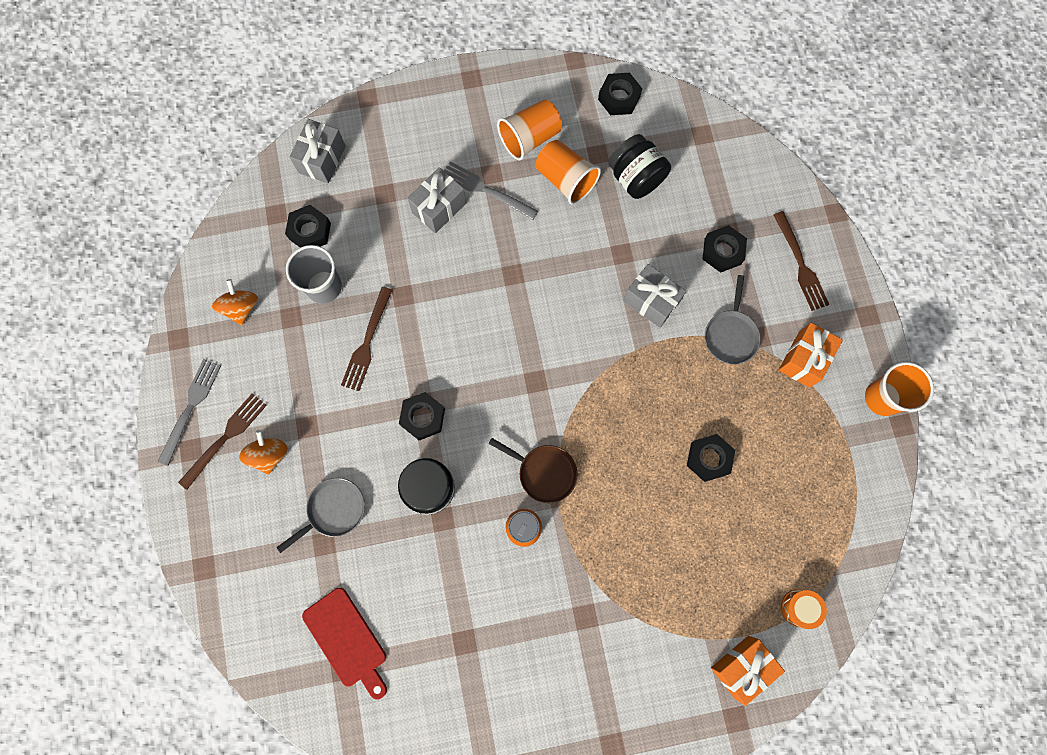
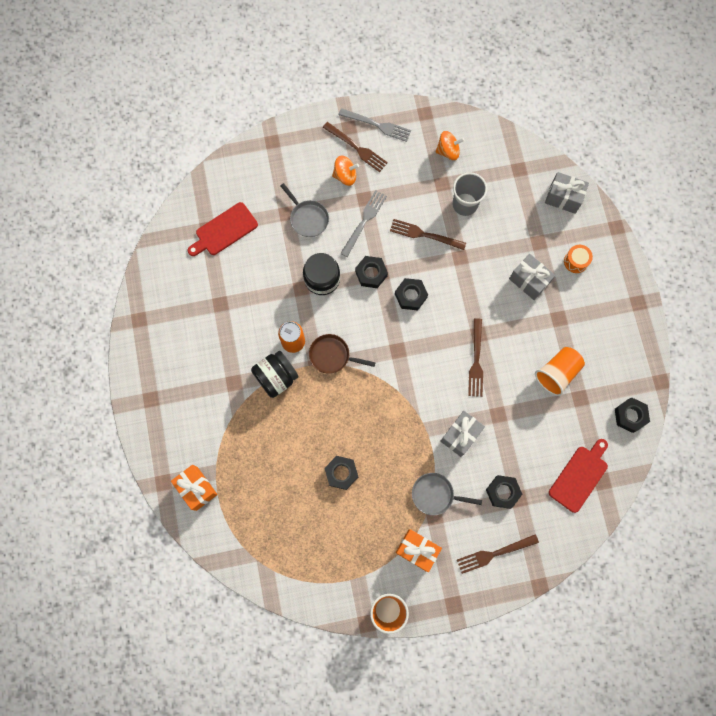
camera: 90 degrees right, 0 degrees up
black nut [285,205,331,247] -> black nut moved to [395,278,428,310]
grey fork [444,161,538,220] -> grey fork moved to [340,190,387,257]
brown pan [488,438,578,503] -> brown pan turned 75 degrees clockwise [309,334,376,374]
orange cup [497,99,562,160] -> none
black jar [608,134,671,199] -> black jar moved to [251,351,299,398]
orange drum [781,589,827,629] -> orange drum moved to [564,245,593,273]
none -> brown fork [468,318,483,397]
none -> red cutting board [549,439,608,513]

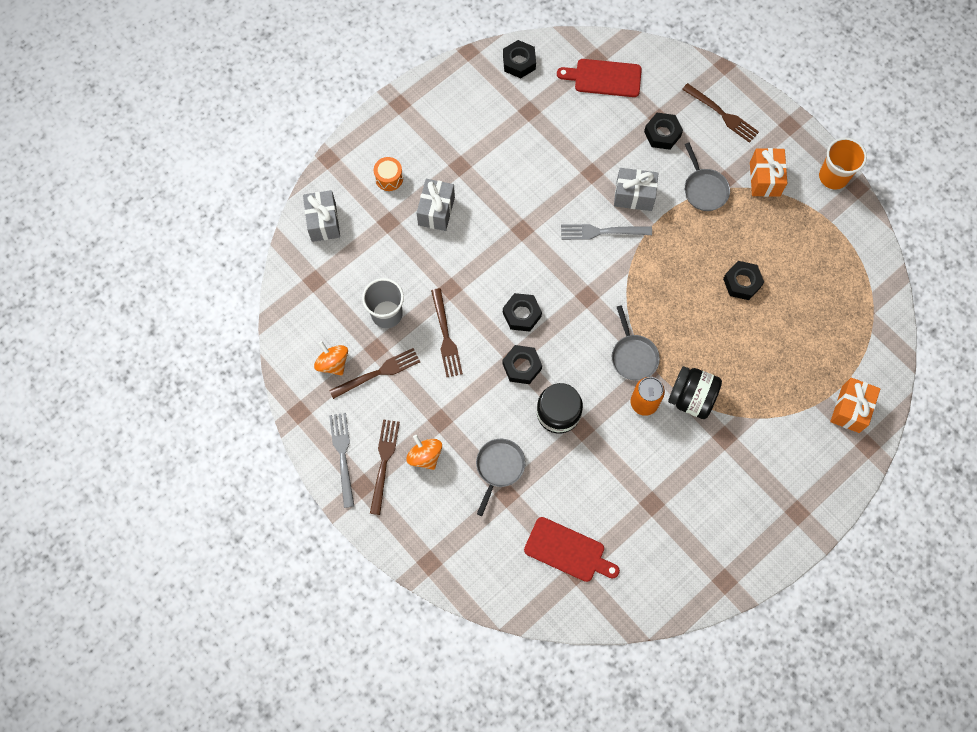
camera: 120 degrees left, 5 degrees down
brown pan [309,334,376,374] -> grey pan [612,305,660,381]
grey fork [340,190,387,257] -> grey fork moved to [561,224,652,240]
brown fork [468,318,483,397] -> brown fork moved to [329,348,420,399]
orange cup [535,347,585,396] -> none

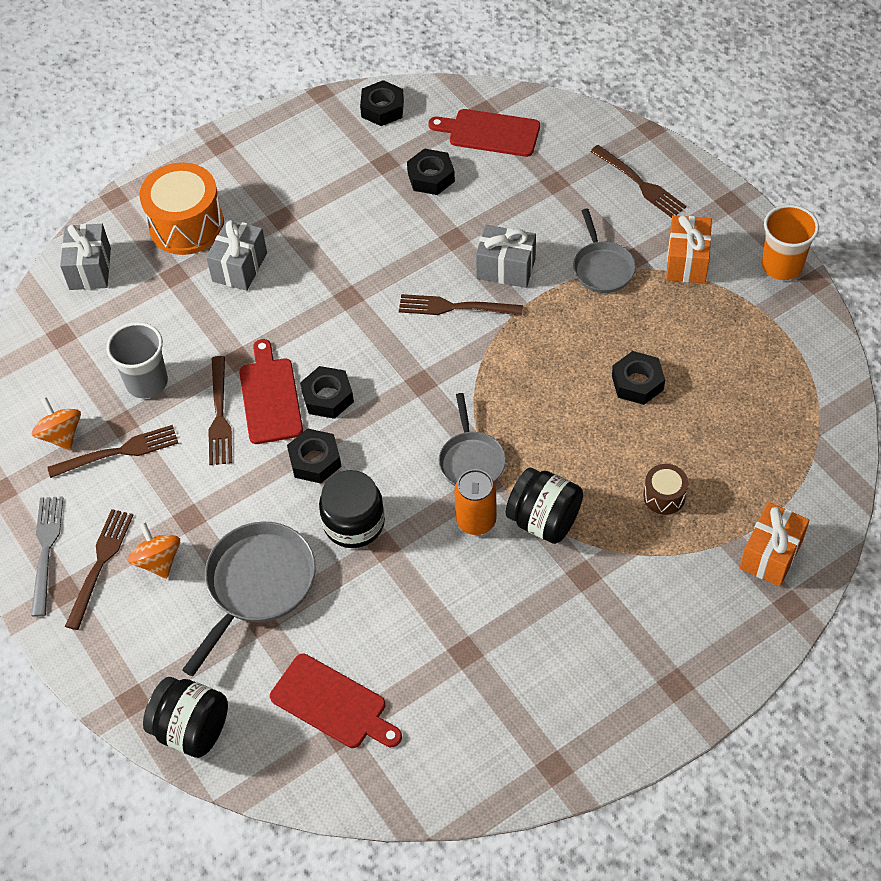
camera: 10 degrees right, 15 degrees down
orange drum [374,157,403,191] -> orange drum [140,162,224,255], size x2.03
grey pan [476,439,526,516] -> grey pan [182,522,316,676], size x1.58
grey fork [561,224,652,240] -> brown fork [399,294,523,316]
black nut [644,113,683,150] -> black nut moved to [407,148,455,195]
none -> black jar [143,677,228,758]
none -> red cutting board [239,339,303,444]
none -> brown drum [643,464,688,515]

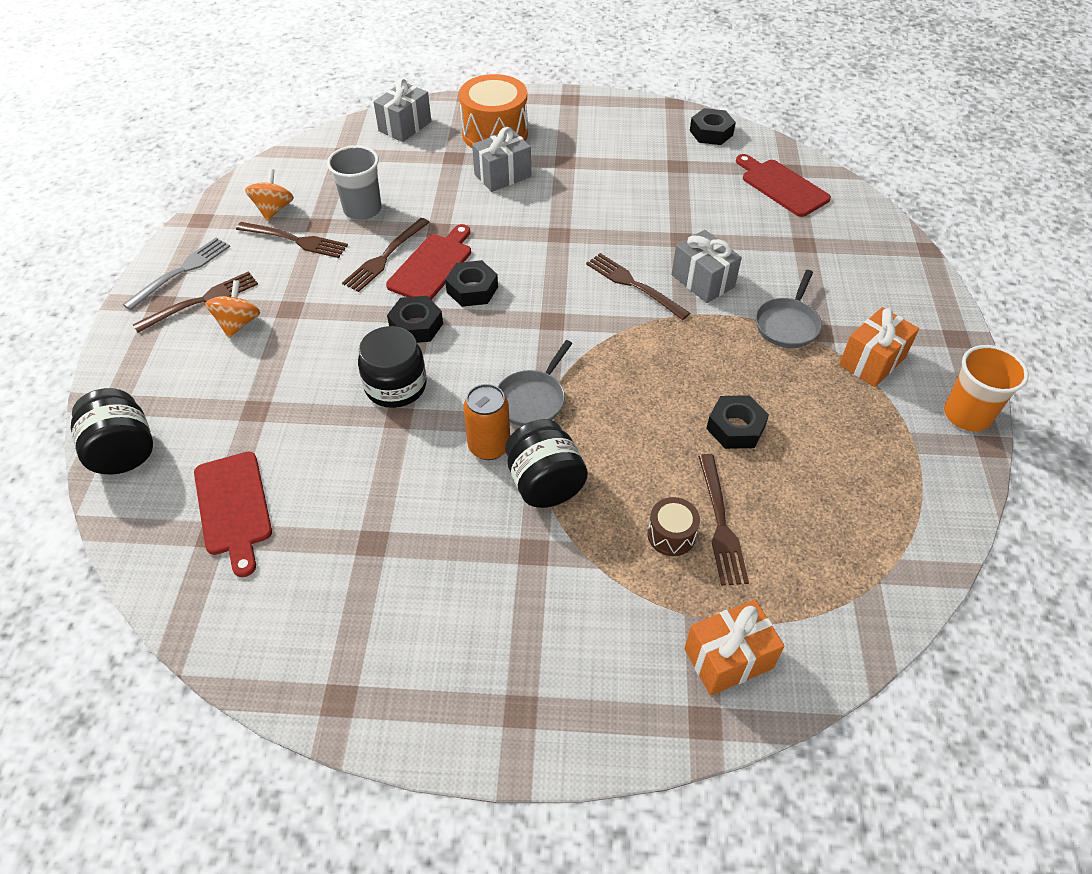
camera: 35 degrees right, 5 degrees down
grey pan [182,522,316,676] -> none
black nut [407,148,455,195] -> none
brown fork [590,145,686,218] -> brown fork moved to [698,454,749,586]

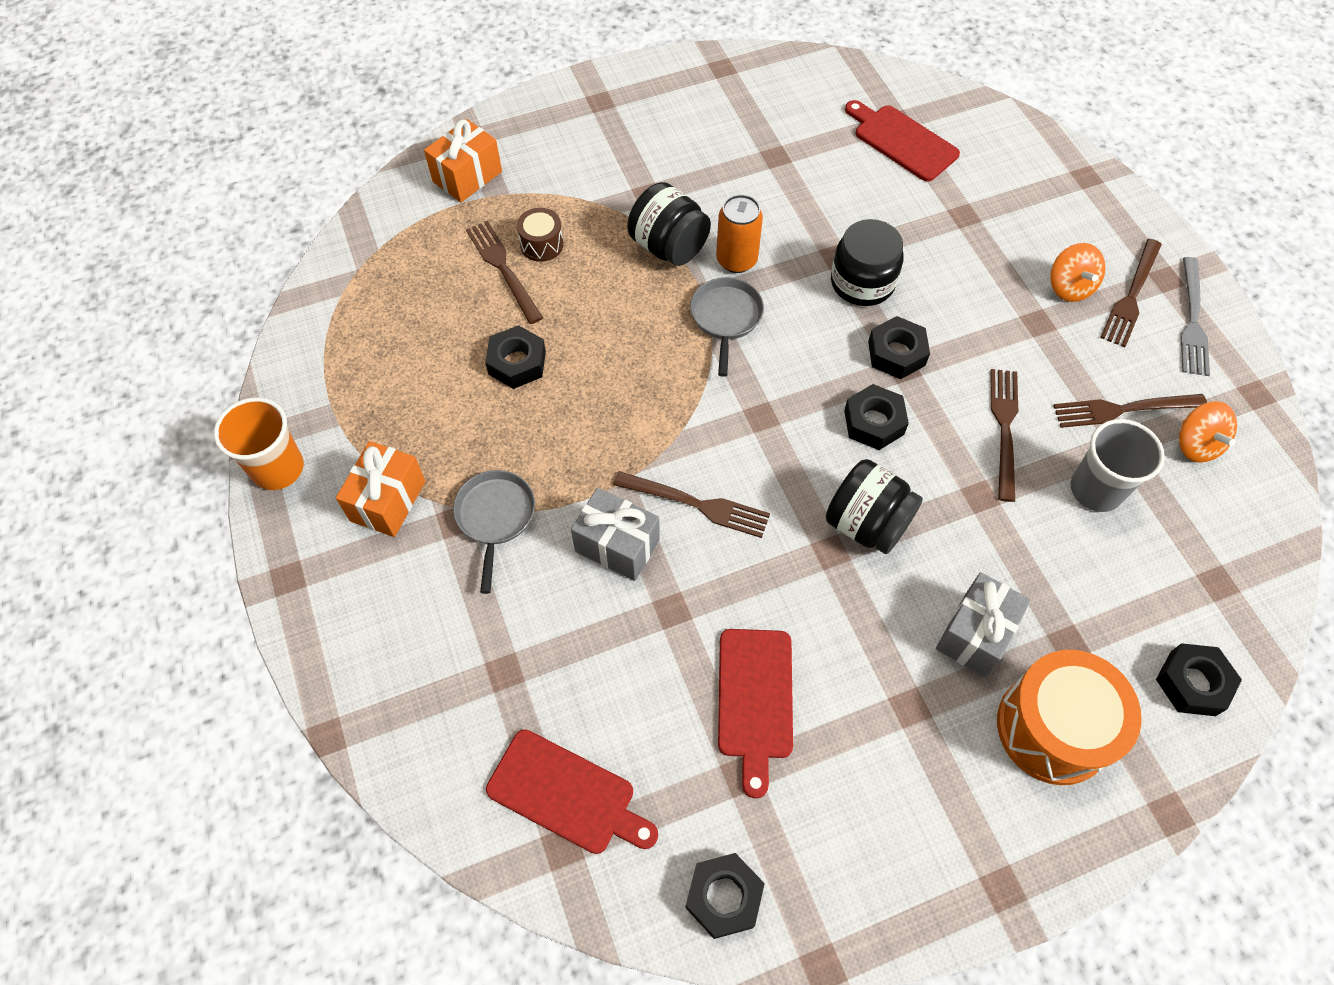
camera: 155 degrees right, 10 degrees up
black jar [71,388,153,475] -> black jar moved to [826,459,923,554]
grey gift [373,78,431,142] -> black nut [1156,643,1242,716]
red cutting board [386,224,471,300] -> red cutting board moved to [718,629,793,798]

